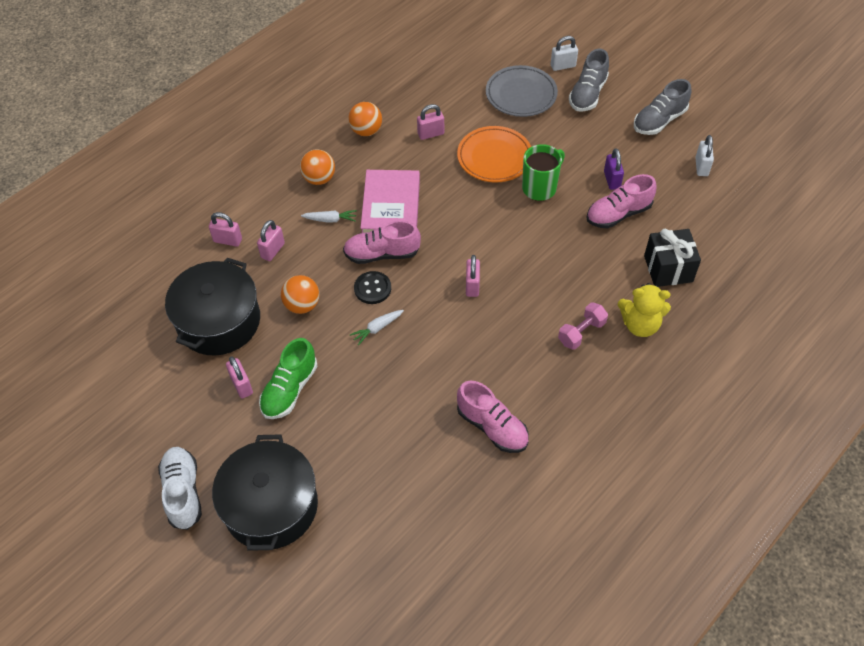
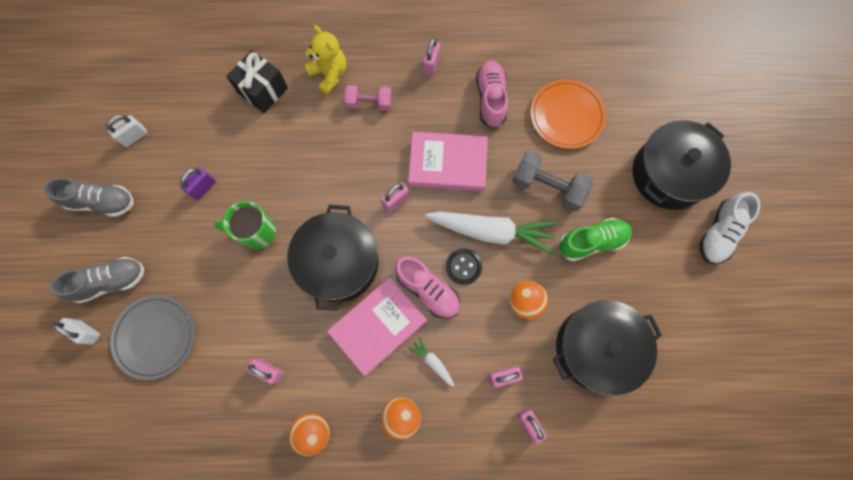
camera: 135 degrees left, 20 degrees up
pink padlock [226,356,253,398] -> pink padlock moved to [423,38,441,77]
white carrot [350,310,404,346] -> white carrot [425,211,557,255], size x2.30
orange plate [457,126,531,182] -> orange plate moved to [530,79,606,149]
pink shoe [587,174,657,228] -> none
none -> black pot [287,205,378,311]
none -> pink book [408,132,488,191]
none -> grey dumbbell [512,151,593,211]

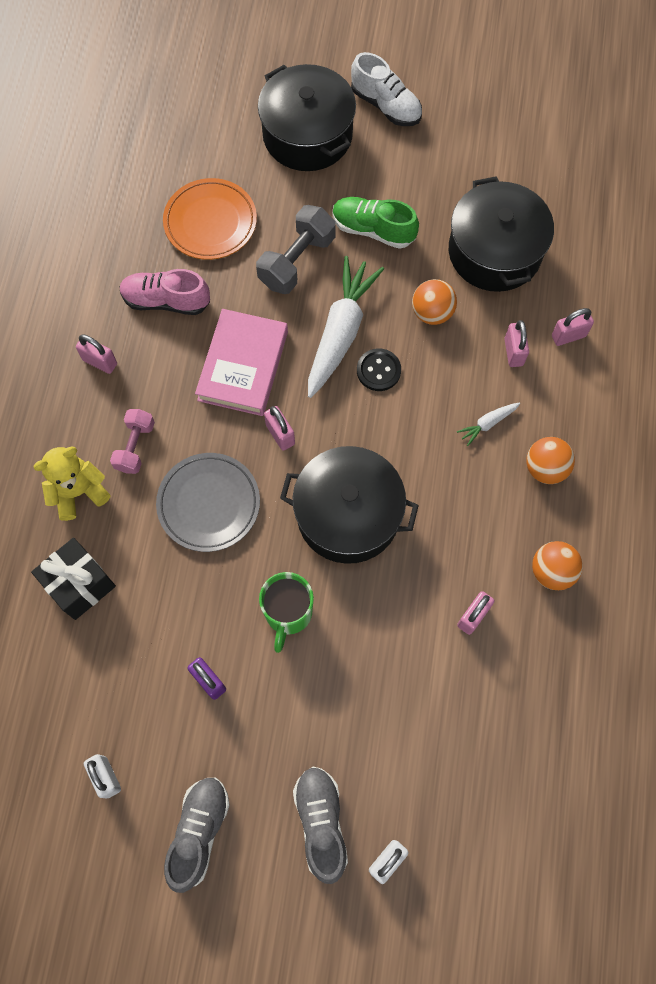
camera: 80 degrees left, 5 degrees down
grey plate [110,295,195,380] -> grey plate moved to [156,453,260,552]
pink book [327,277,427,376] -> none
pink shoe [395,256,460,319] -> none
green shoe [559,218,632,261] -> green shoe turned 60 degrees counterclockwise [333,197,419,249]

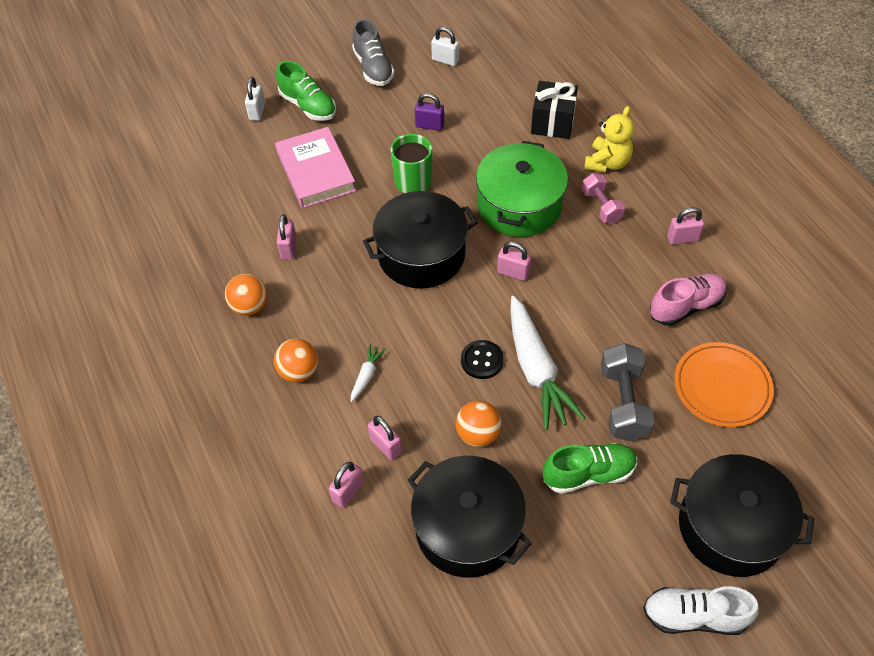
camera: 145 degrees right, 15 degrees down
grey plate [156,453,260,552] -> green pot [476,141,568,237]
pink book [195,309,288,416] -> pink book moved to [275,127,356,208]
grey shoe [293,767,348,884] -> green shoe [276,61,336,121]

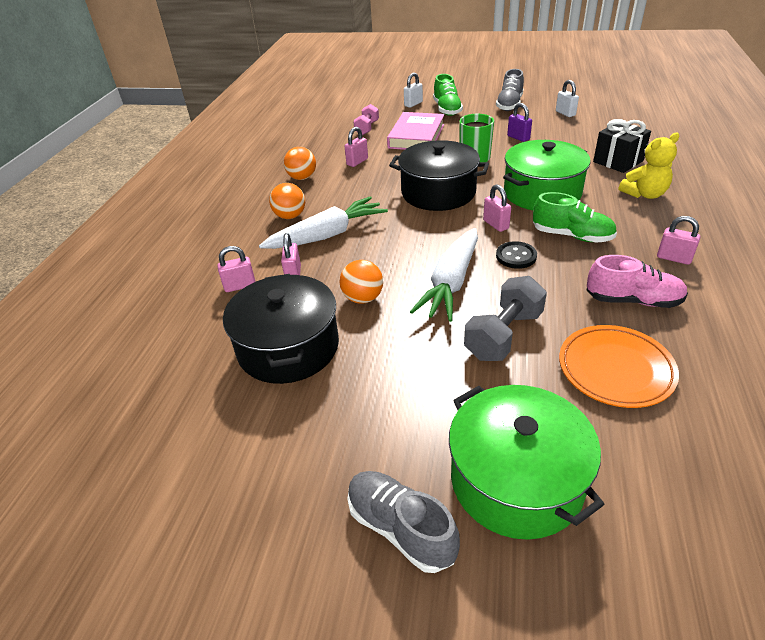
camera: 40 degrees right, 15 degrees down
white carrot [351,344,386,402] -> white carrot [259,196,388,249], size x2.30
black button [461,340,504,379] -> black button moved to [496,241,537,269]
green shoe [543,443,637,494] -> green shoe moved to [533,192,617,243]
pink dumbbell [582,173,625,223] -> pink dumbbell moved to [353,104,379,135]
white shoe [643,586,759,635] -> grey shoe [347,471,460,573]
black pot [670,454,814,577] -> green pot [449,385,605,540]

